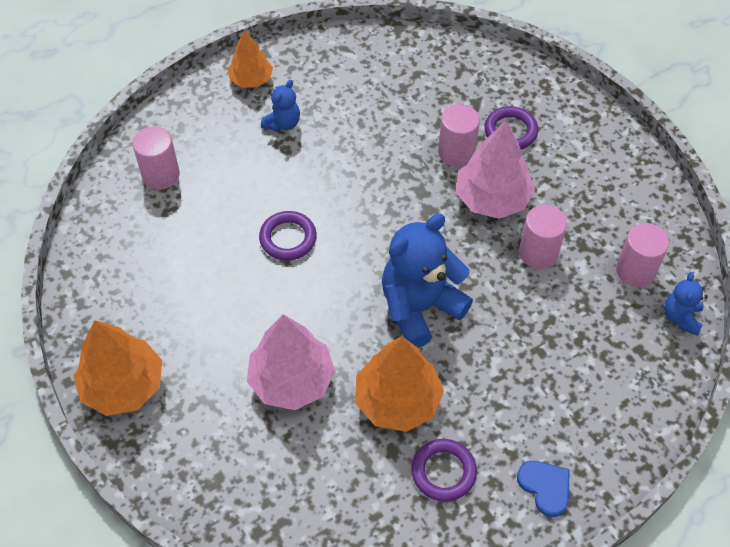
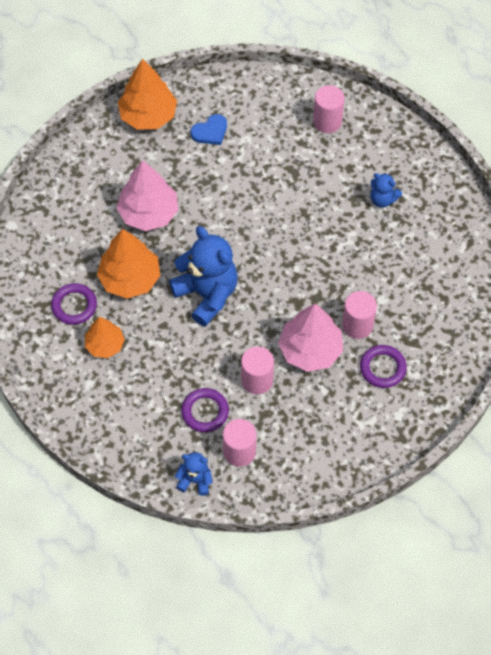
camera: 90 degrees right, 5 degrees up
orange tree [228,30,273,88] -> orange tree moved to [85,317,125,358]
purple ring [259,211,317,261] -> purple ring moved to [181,388,229,432]
blue heart [517,461,570,517] -> blue heart moved to [191,114,227,145]

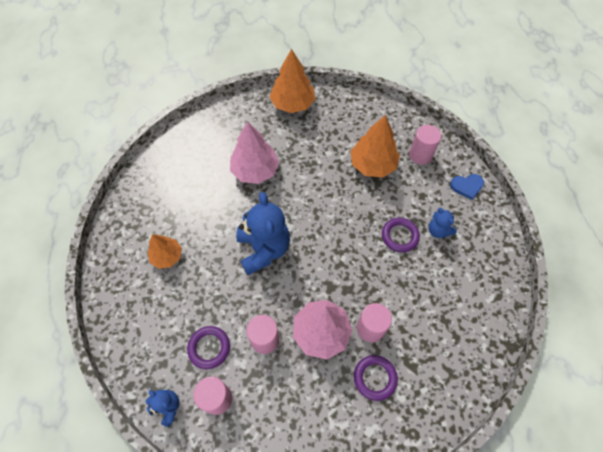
camera: 25 degrees right, 0 degrees up
purple ring [51,283,97,325] -> purple ring moved to [382,218,420,252]
orange tree [97,229,160,299] -> orange tree moved to [350,115,400,178]
blue heart [191,114,227,145] -> blue heart moved to [450,174,484,200]

